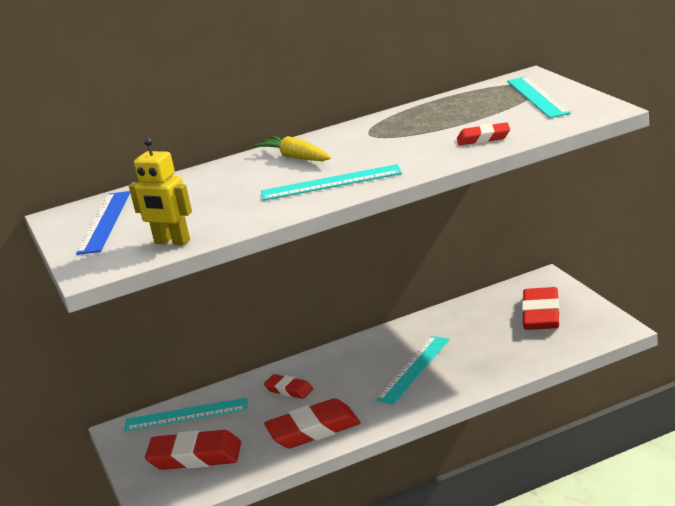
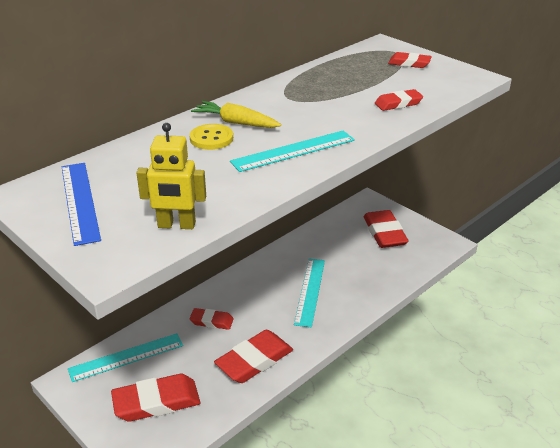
camera: 25 degrees left, 10 degrees up
turquoise ruler [507,76,571,118] -> red eraser [388,52,432,68]
none -> yellow button [189,124,233,150]

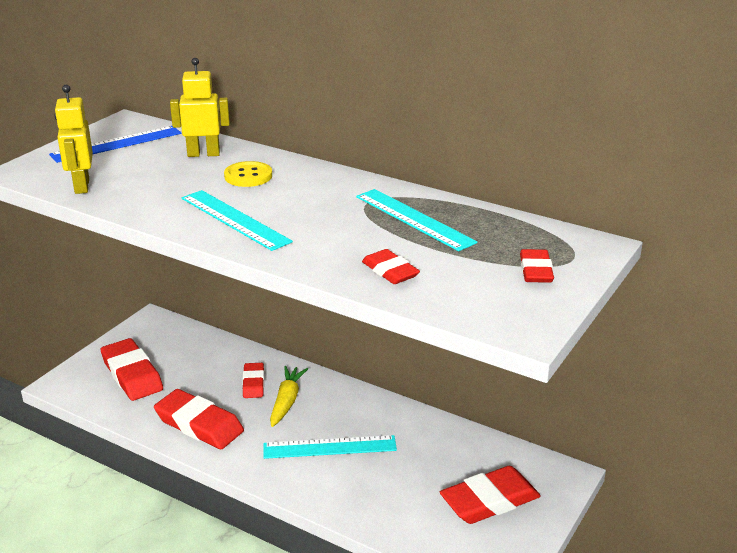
camera: 75 degrees right, 5 degrees down
turquoise ruler [68,333,183,382] -> turquoise ruler moved to [356,189,478,251]
yellow carrot [191,101,281,128] -> yellow carrot moved to [270,366,308,427]
none -> yellow robot [170,58,230,157]

